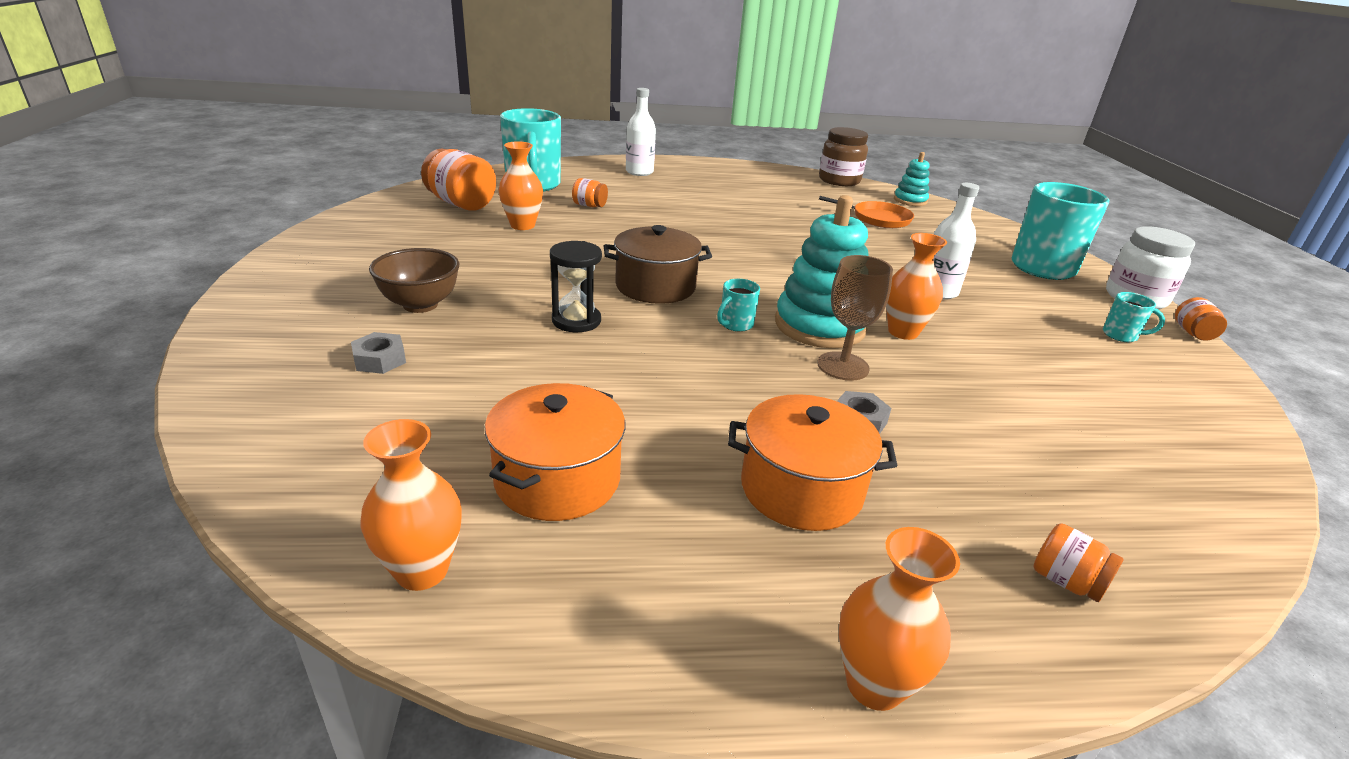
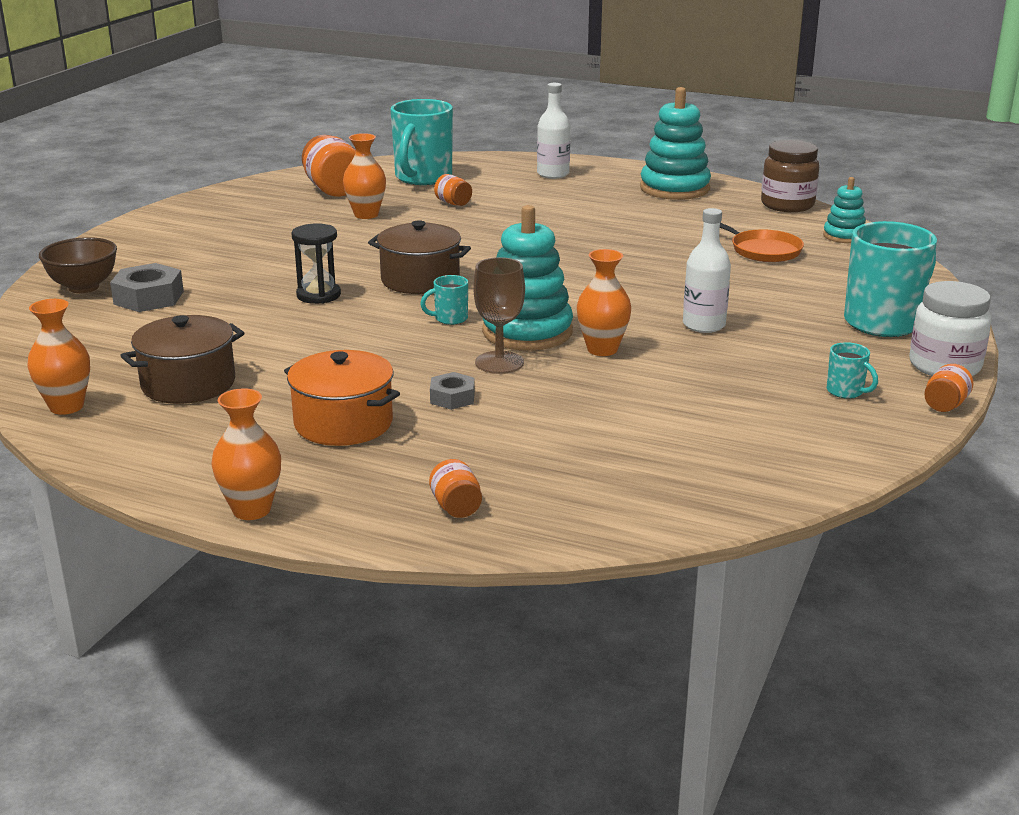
camera: 30 degrees right, 5 degrees down
grey nut [351,332,406,374] -> grey nut [110,263,184,312], size x1.65
brown bowl [369,248,459,313] -> brown bowl moved to [39,237,117,293]
orange pot [485,383,625,521] -> brown pot [120,315,244,404]
none -> turquoise stacking toy [640,87,711,200]

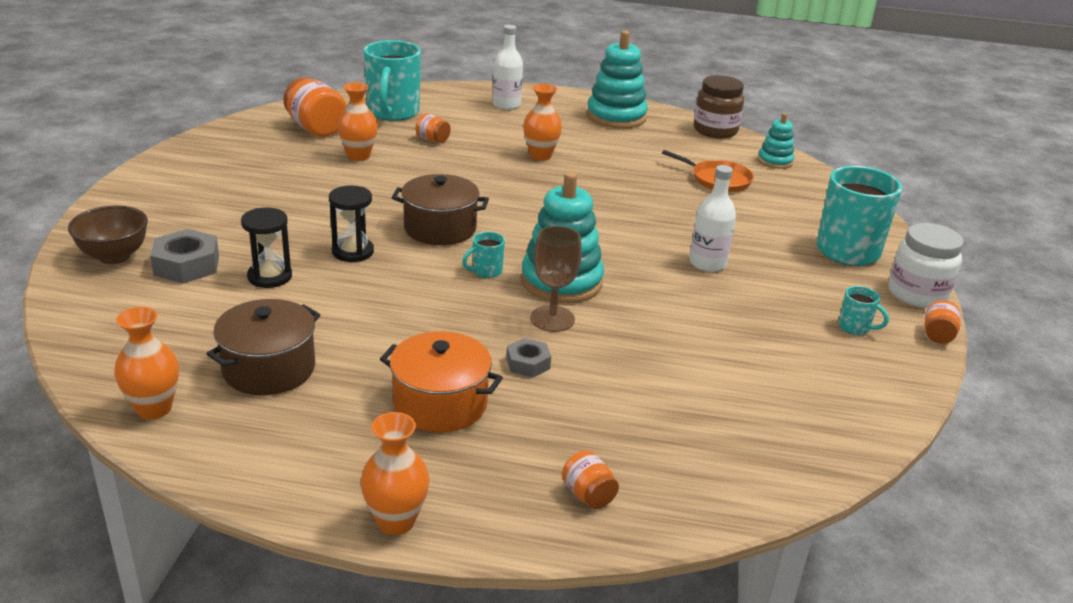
camera: 15 degrees left, 5 degrees up
orange vase [577,249,631,356] -> orange vase moved to [523,84,562,161]
none -> black hourglass [241,207,292,288]

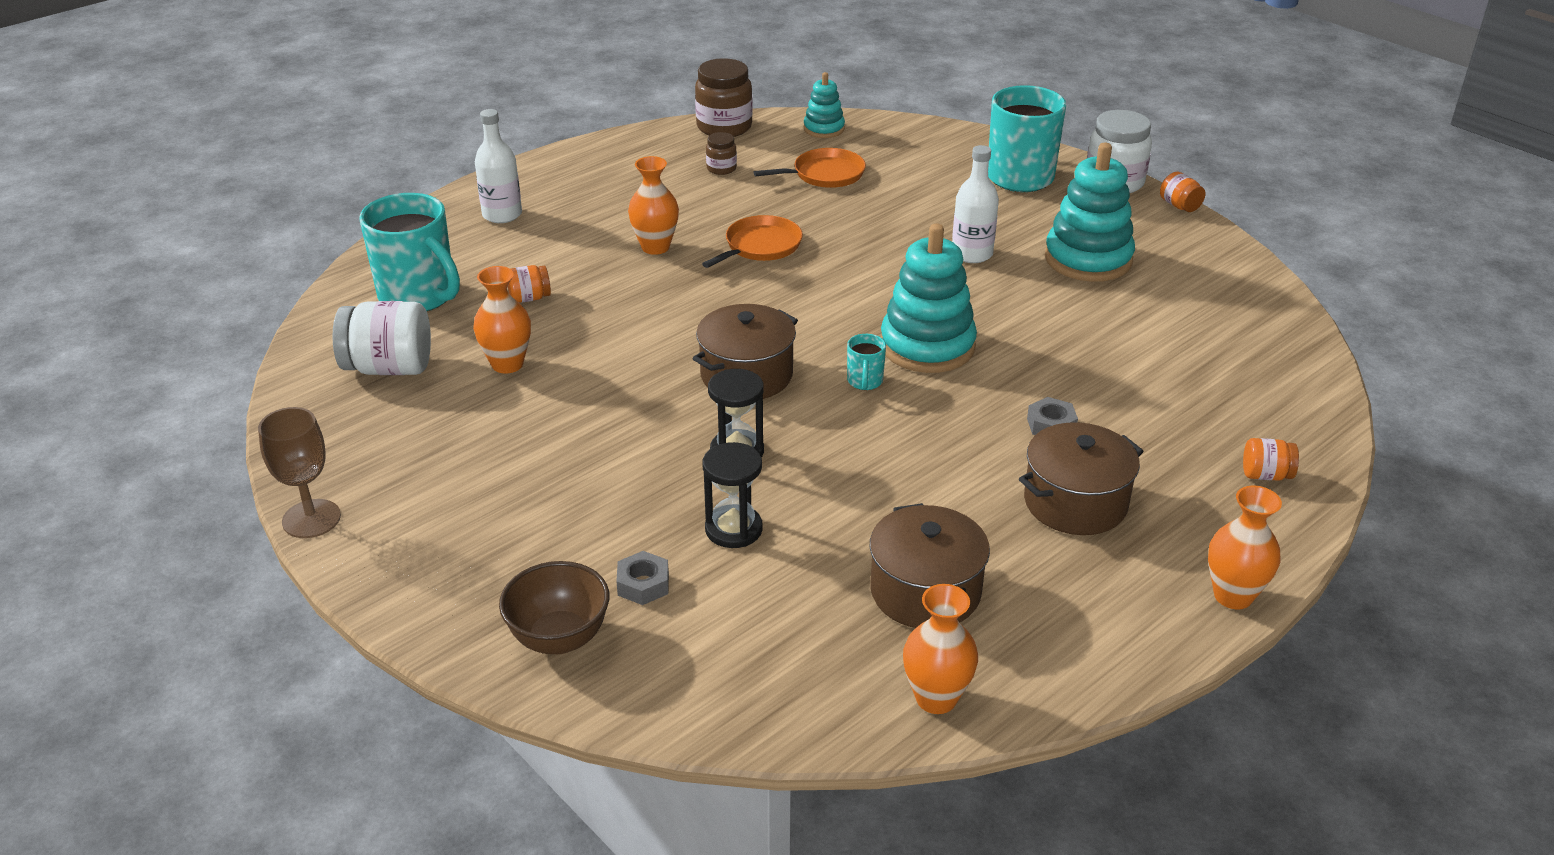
camera: 50 degrees left, 5 degrees up
grey nut [150,229,219,284] -> grey nut [616,551,669,605], size x0.61
orange jar [283,77,347,137] -> white jar [333,301,431,375]
orange pot [380,331,503,432] -> brown pot [1019,422,1143,535]
brown goblet [530,226,582,332] -> brown goblet moved to [258,407,341,538]
turquoise stacking toy [587,30,648,129] -> turquoise stacking toy moved to [1045,143,1135,282]
turquoise mug [838,286,889,335] -> none
none -> orange pan [702,215,803,268]
none -> brown jar [706,132,737,175]

